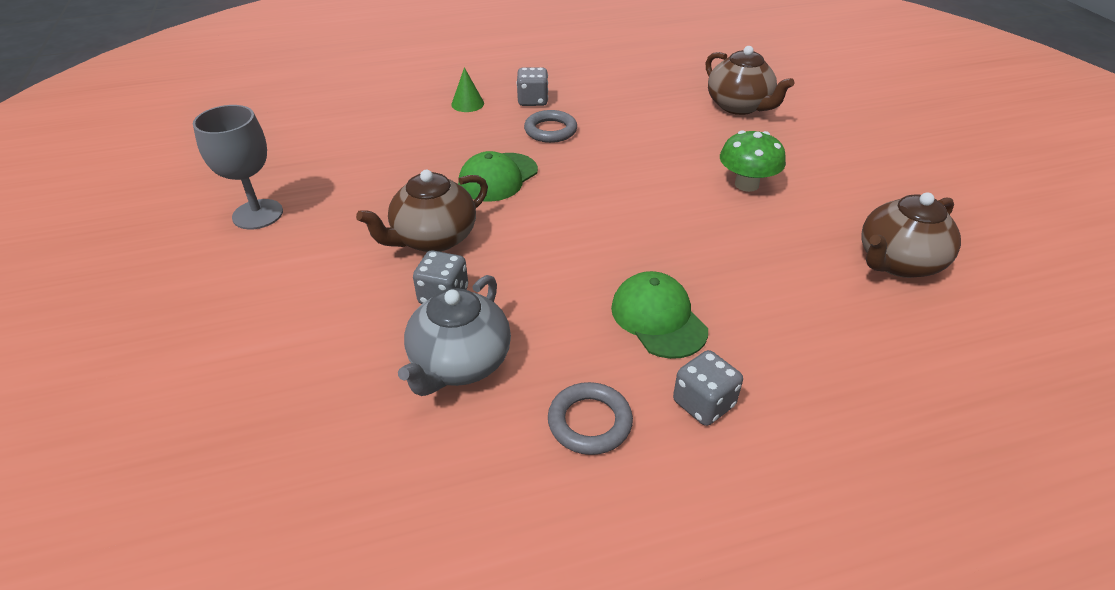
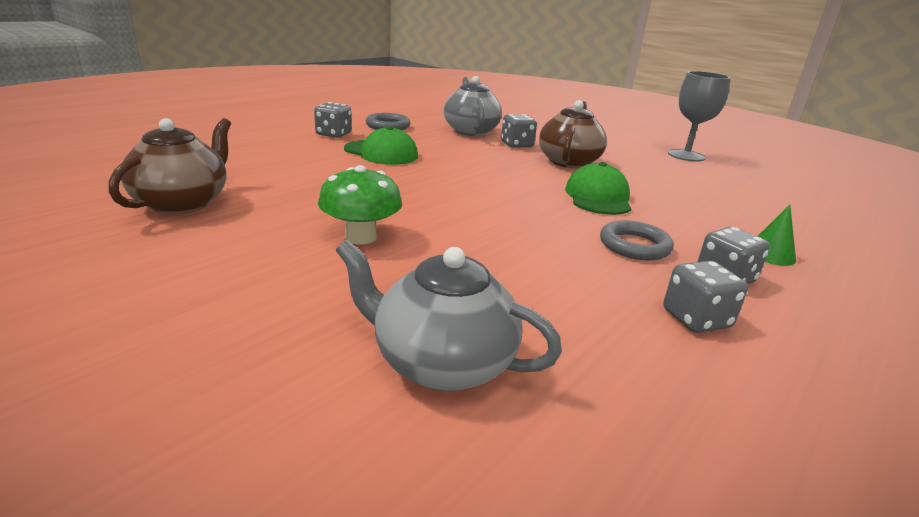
camera: 145 degrees right, 15 degrees down
brown teapot [706,46,794,115] -> grey teapot [335,240,562,391]
none -> grey dice [663,261,748,333]

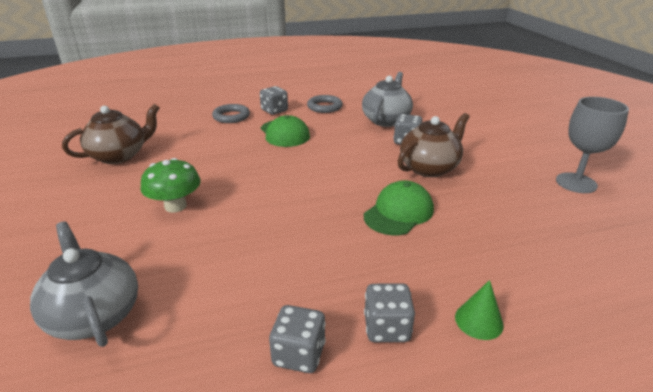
camera: 35 degrees right, 5 degrees up
grey ring [600,220,674,260] -> grey ring moved to [212,104,250,123]

